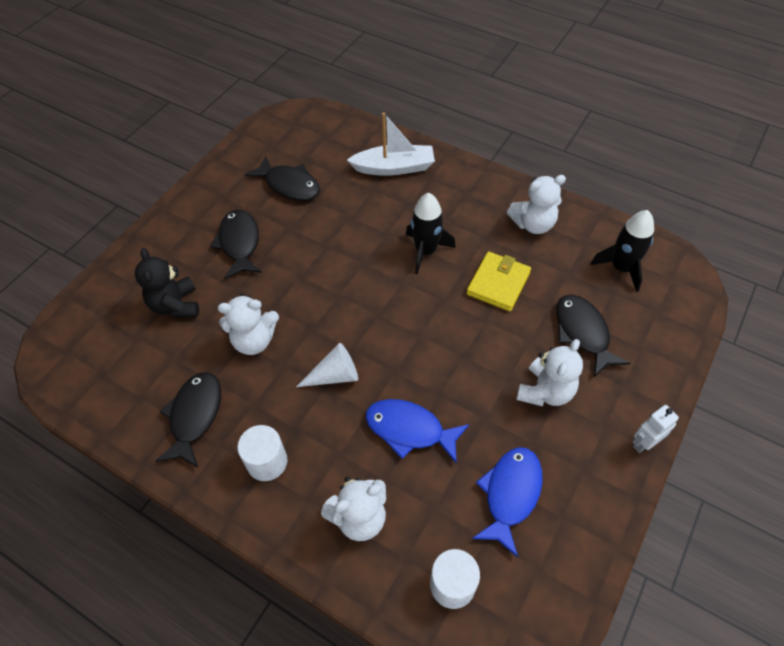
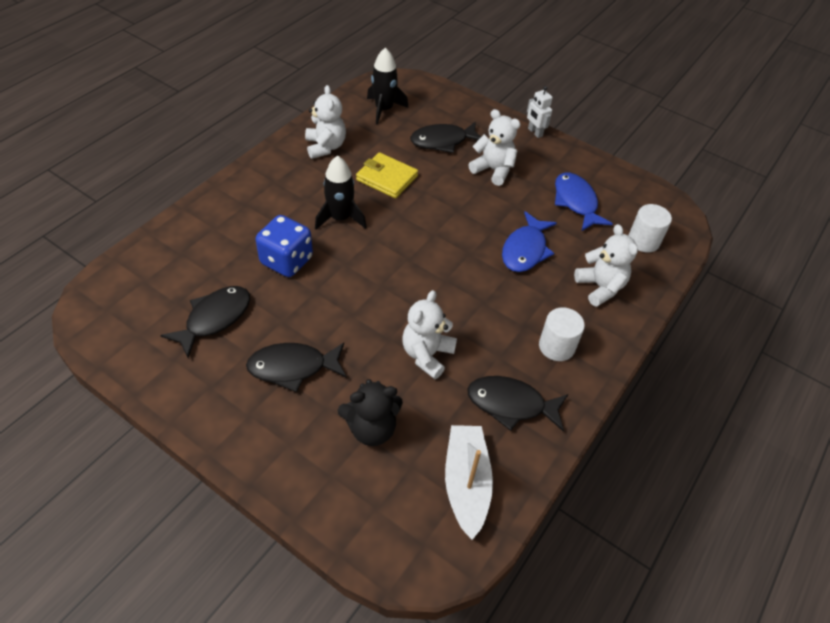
camera: 90 degrees left, 5 degrees down
white teddy bear [218,294,279,355] -> white teddy bear turned 150 degrees counterclockwise [402,290,457,379]
white cone [296,343,358,387] -> none
white boat [347,112,435,176] -> white boat moved to [445,425,493,540]
blue fish [472,447,543,557] -> blue fish turned 45 degrees clockwise [555,173,613,231]
none -> blue dice [256,215,313,277]

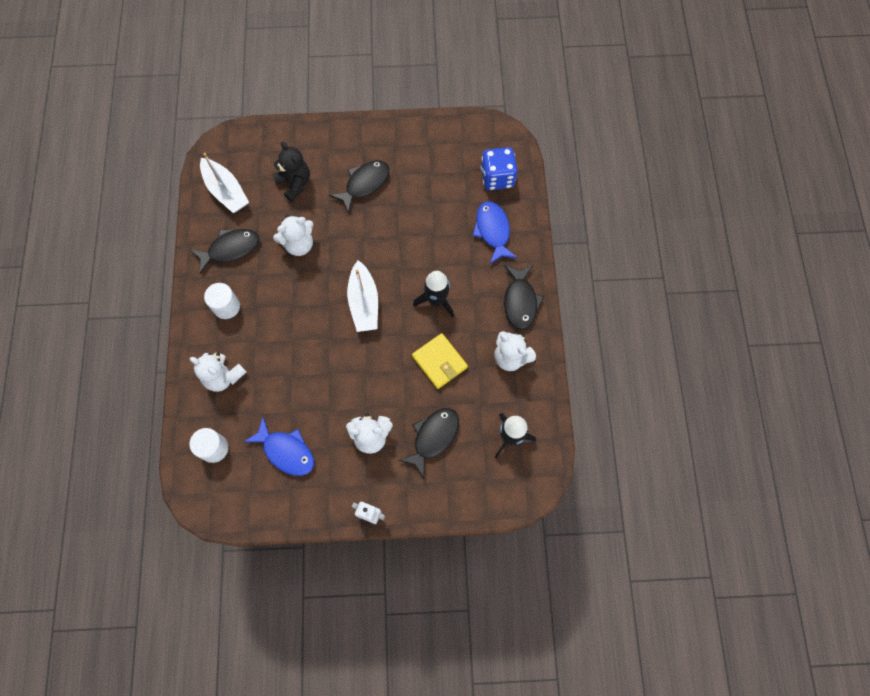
camera: 145 degrees right, 20 degrees up
black fish [160,286,250,358] -> black fish moved to [504,266,544,330]
blue dice [256,215,313,277] -> blue dice moved to [481,147,518,190]
black teddy bear [338,379,403,446] -> black teddy bear turned 105 degrees clockwise [273,141,310,202]
yellow wallet [356,152,418,198] -> yellow wallet turned 60 degrees clockwise [412,333,468,389]
white teddy bear [402,290,457,379] -> white teddy bear turned 75 degrees clockwise [273,215,314,256]
blue fish [502,211,557,272] -> blue fish moved to [472,201,517,264]
none -> white boat [347,260,378,332]

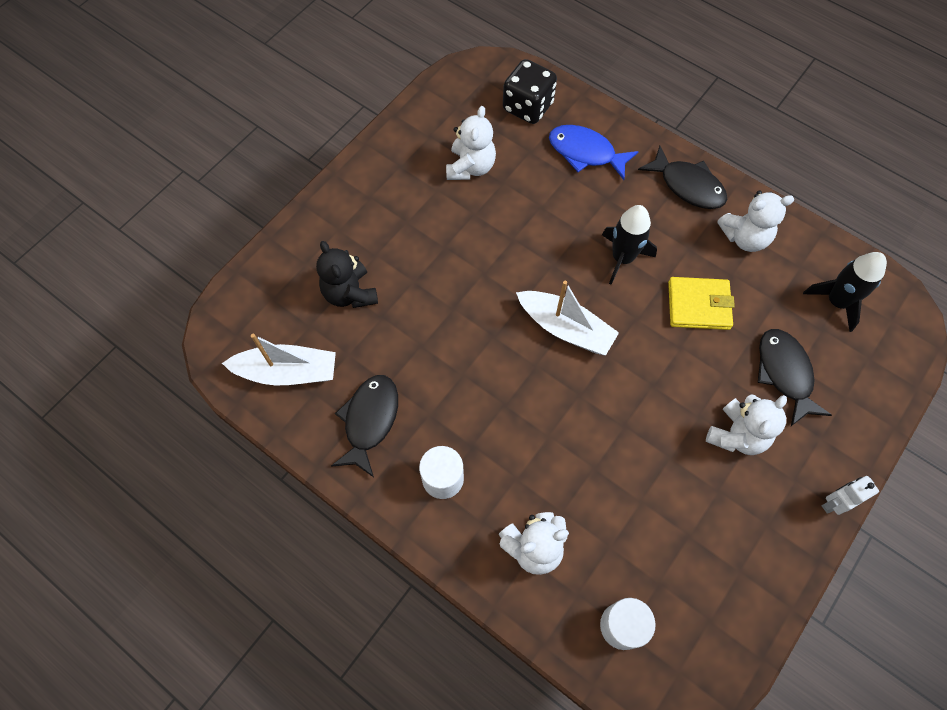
camera: 50 degrees left, 5 degrees down
blue fish [244,417,314,476] -> none
black teddy bear [273,141,310,202] -> black teddy bear turned 120 degrees counterclockwise [316,241,378,308]
white teddy bear [273,215,314,256] -> white teddy bear moved to [446,106,496,180]
black fish [330,160,389,213] -> none
blue dice [481,147,518,190] -> black dice [503,59,557,124]

